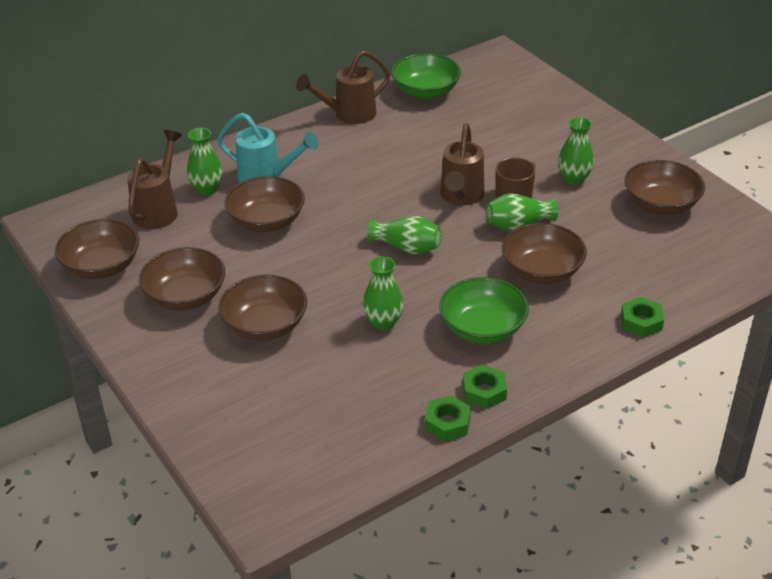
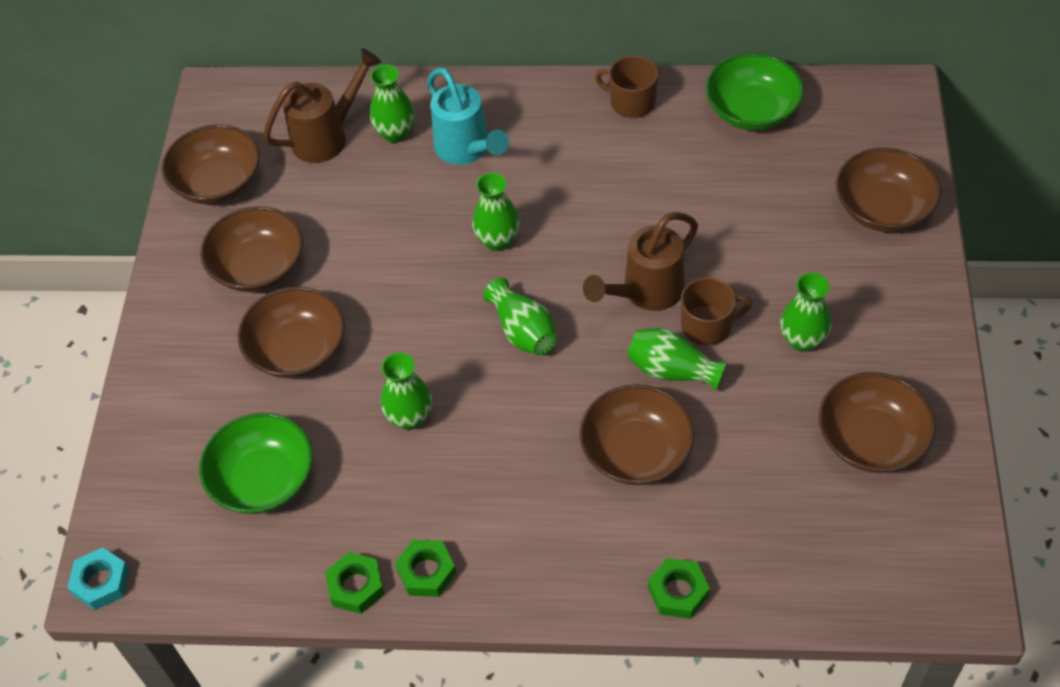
camera: 40 degrees right, 15 degrees up
brown bowl [224,176,305,232] -> brown bowl moved to [836,148,941,232]
brown watering can [296,50,390,124] -> brown mug [595,56,658,118]
green bowl [439,277,529,344] -> green bowl moved to [199,413,313,514]
none -> turquoise nut [67,547,130,610]
none -> green vase [472,173,520,251]

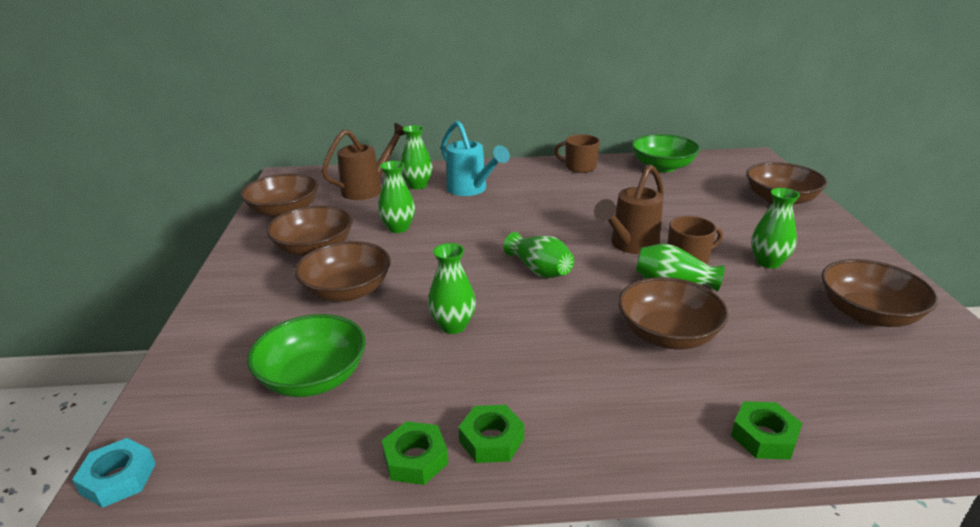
camera: 10 degrees left, 25 degrees down
green vase [472,173,520,251] -> green vase moved to [378,161,415,233]

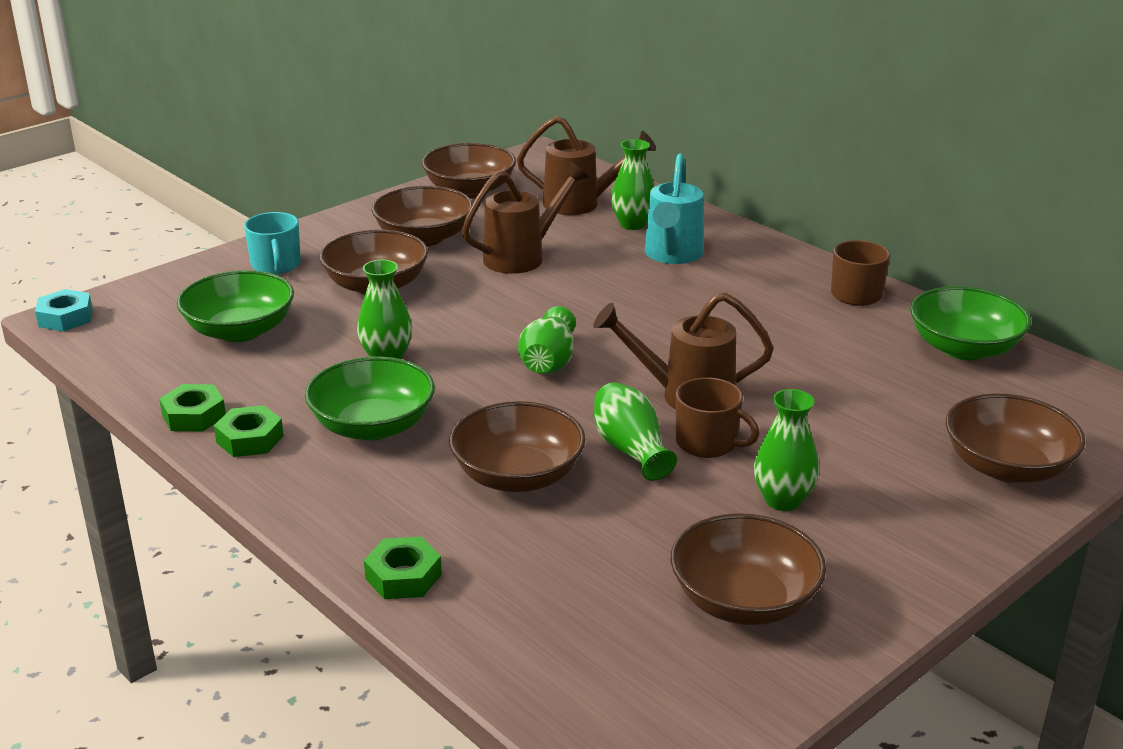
camera: 50 degrees right, 0 degrees up
green vase [378,161,415,233] -> brown watering can [462,162,589,274]
none -> turquoise mug [244,212,301,274]
none -> green bowl [305,356,435,440]

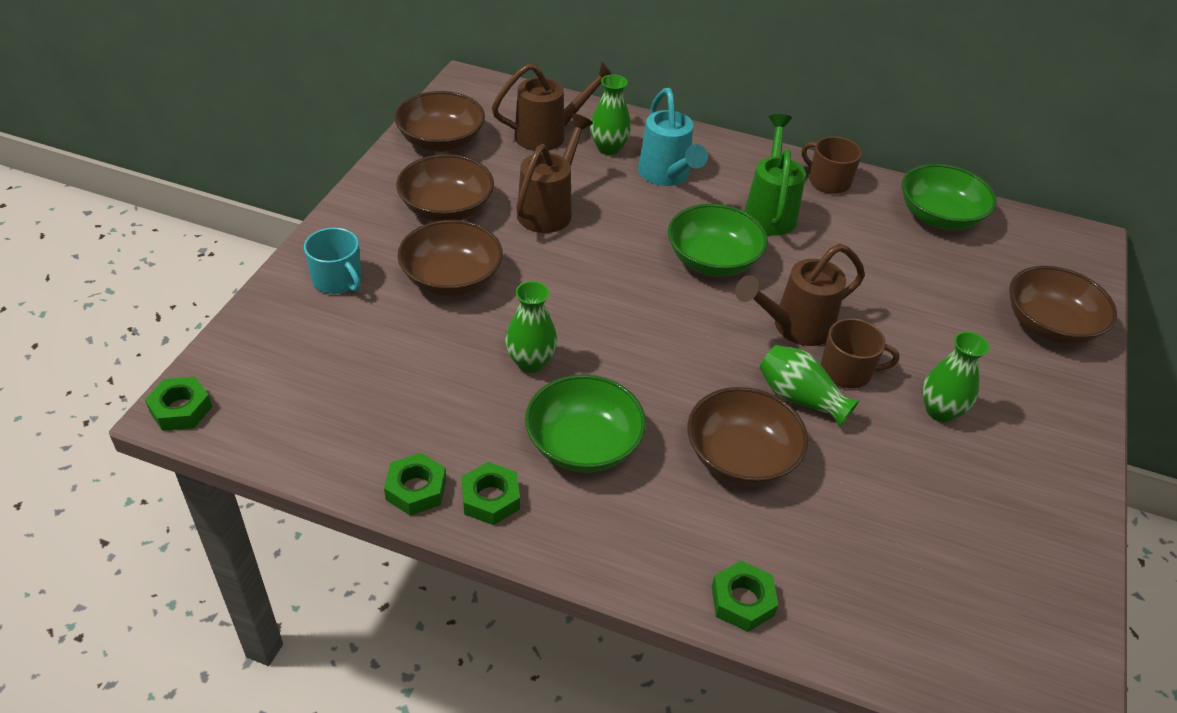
camera: 30 degrees left, 15 degrees up
turquoise nut [35,289,93,332] -> green nut [145,377,212,431]
green bowl [177,270,294,342] -> green bowl moved to [668,204,768,277]
green vase [518,306,576,374] -> none
brown bowl [671,513,826,625] -> none
none -> green watering can [744,114,806,236]

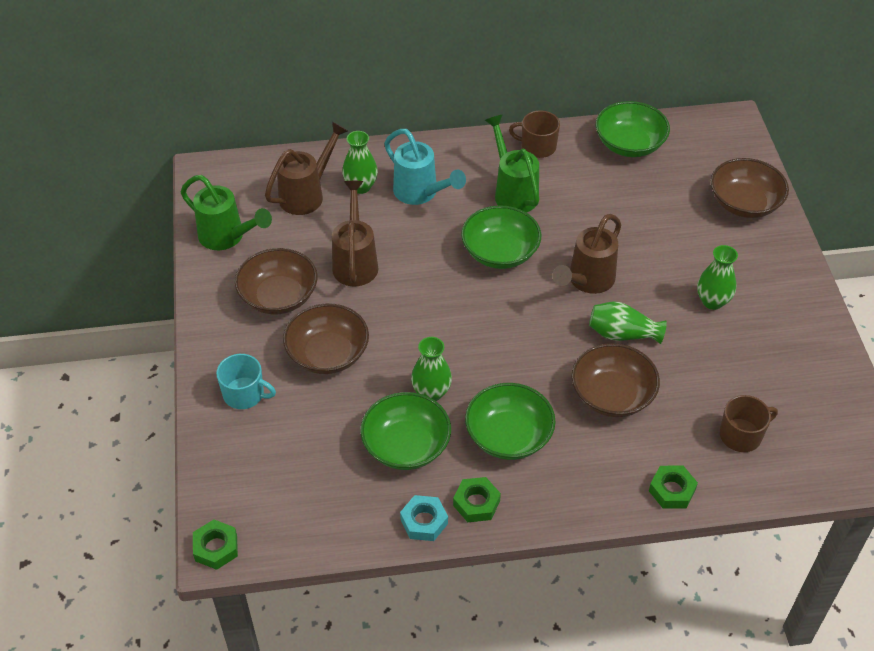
camera: 25 degrees left, 5 degrees up
green nut [384,453,446,516] -> turquoise nut [400,495,448,541]
brown bowl [394,91,485,152] -> green watering can [181,175,272,250]
brown mug [821,318,899,388] -> brown mug moved to [720,395,778,452]
none -> green bowl [360,392,451,470]

